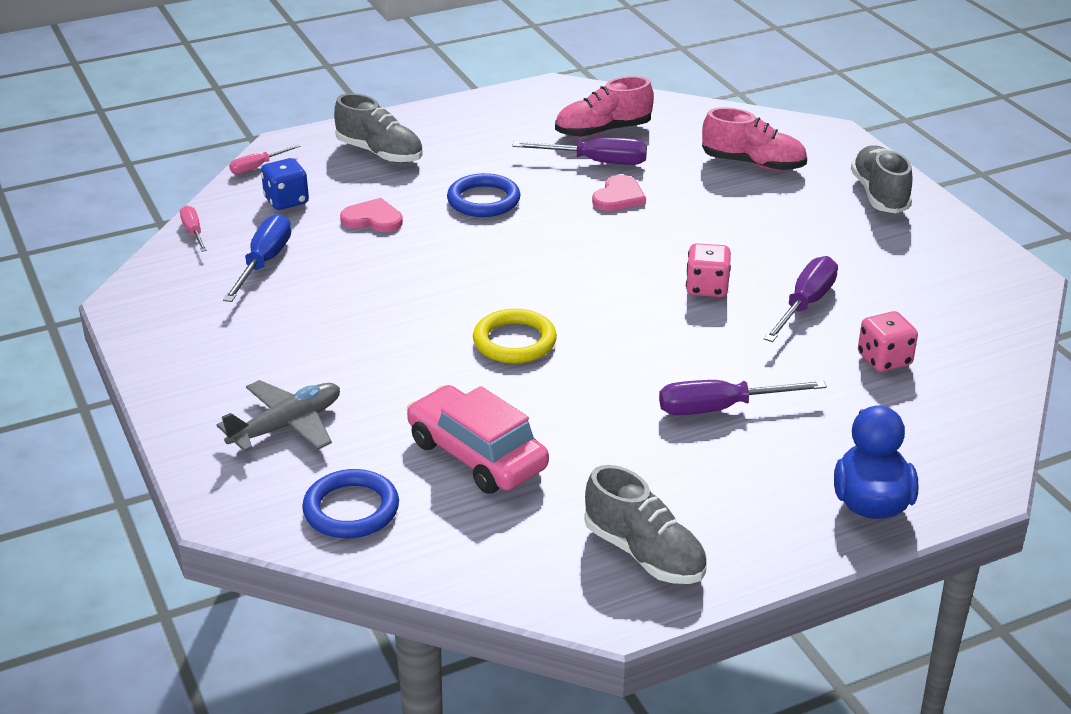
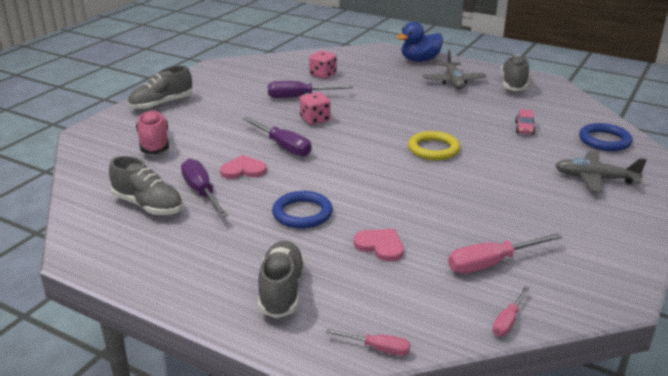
camera: 125 degrees left, 5 degrees down
blue screwdriver [223,214,291,302] -> pink screwdriver [448,233,562,274]
blue dice [261,158,309,210] -> none
pink heart [340,198,403,232] -> pink heart turned 150 degrees clockwise [353,229,404,262]
pink car [407,385,549,494] -> pink car [515,109,535,135], size x0.46
pink shoe [555,76,654,137] -> grey shoe [109,156,183,215]
purple screwdriver [659,380,827,415] -> purple screwdriver moved to [243,117,312,156]
none -> grey plane [423,50,486,89]

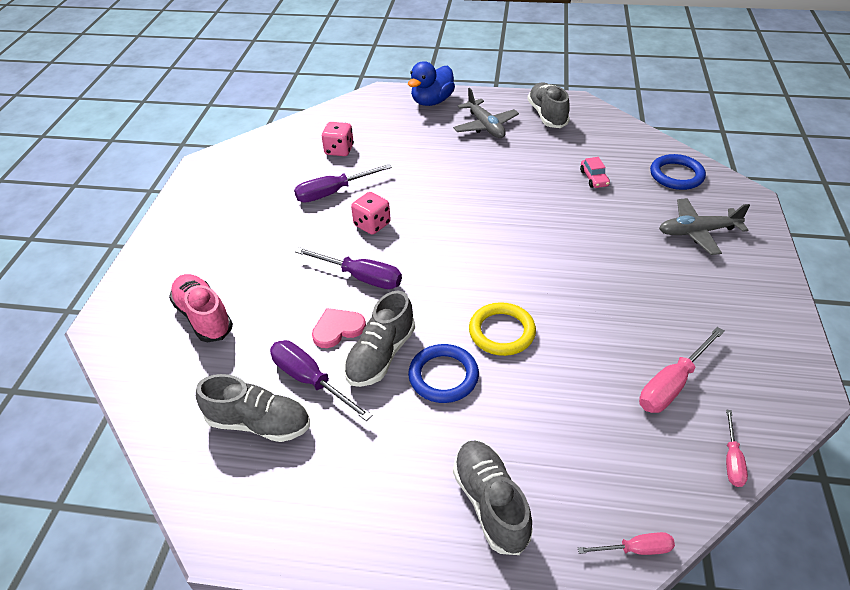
camera: 20 degrees left, 15 degrees up
grey shoe [128,66,192,110] -> grey shoe moved to [344,291,415,387]
pink heart [353,229,404,262] -> none
yellow ring [408,131,460,160] -> yellow ring moved to [469,302,536,356]

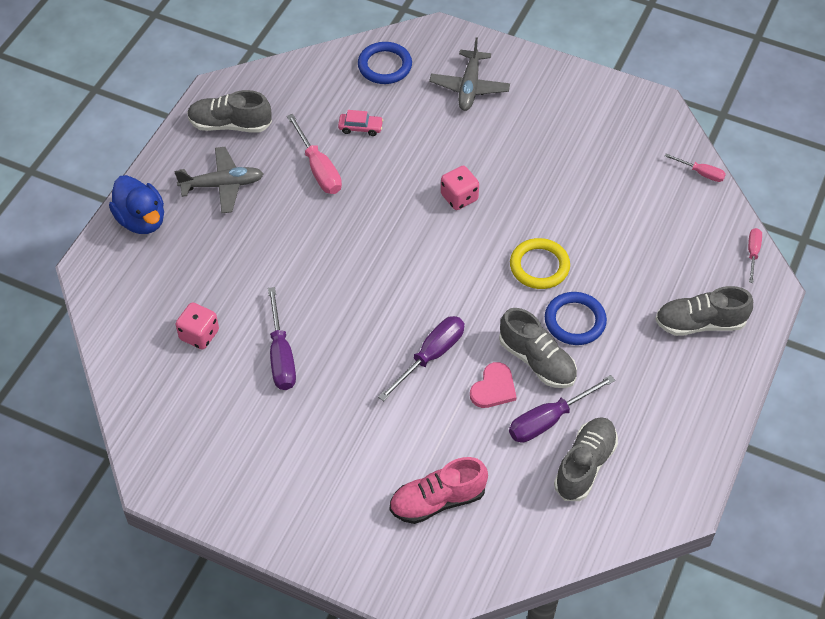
camera: 75 degrees left, 10 degrees up
pink heart [312,308,366,348] -> pink heart turned 135 degrees counterclockwise [470,362,517,408]
pink dice [351,192,391,235] -> pink dice moved to [441,166,479,210]
pink screwdriver [639,327,725,413] -> pink screwdriver moved to [287,114,342,194]

